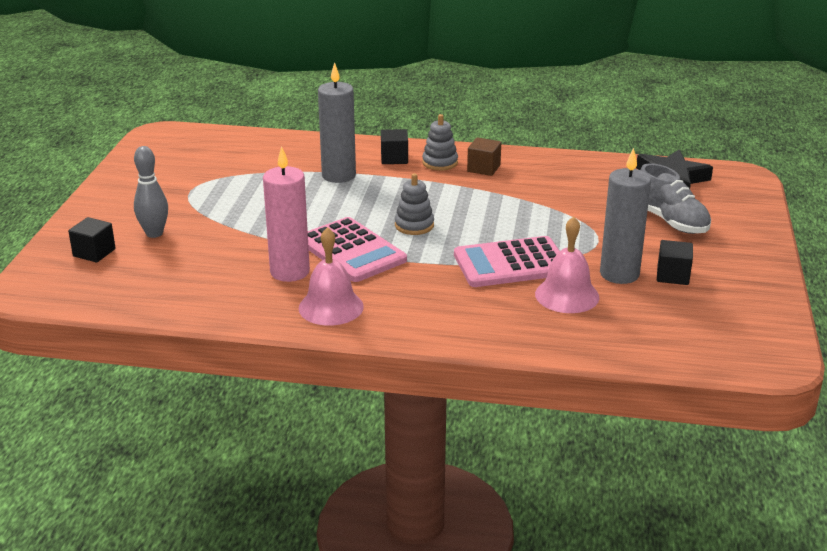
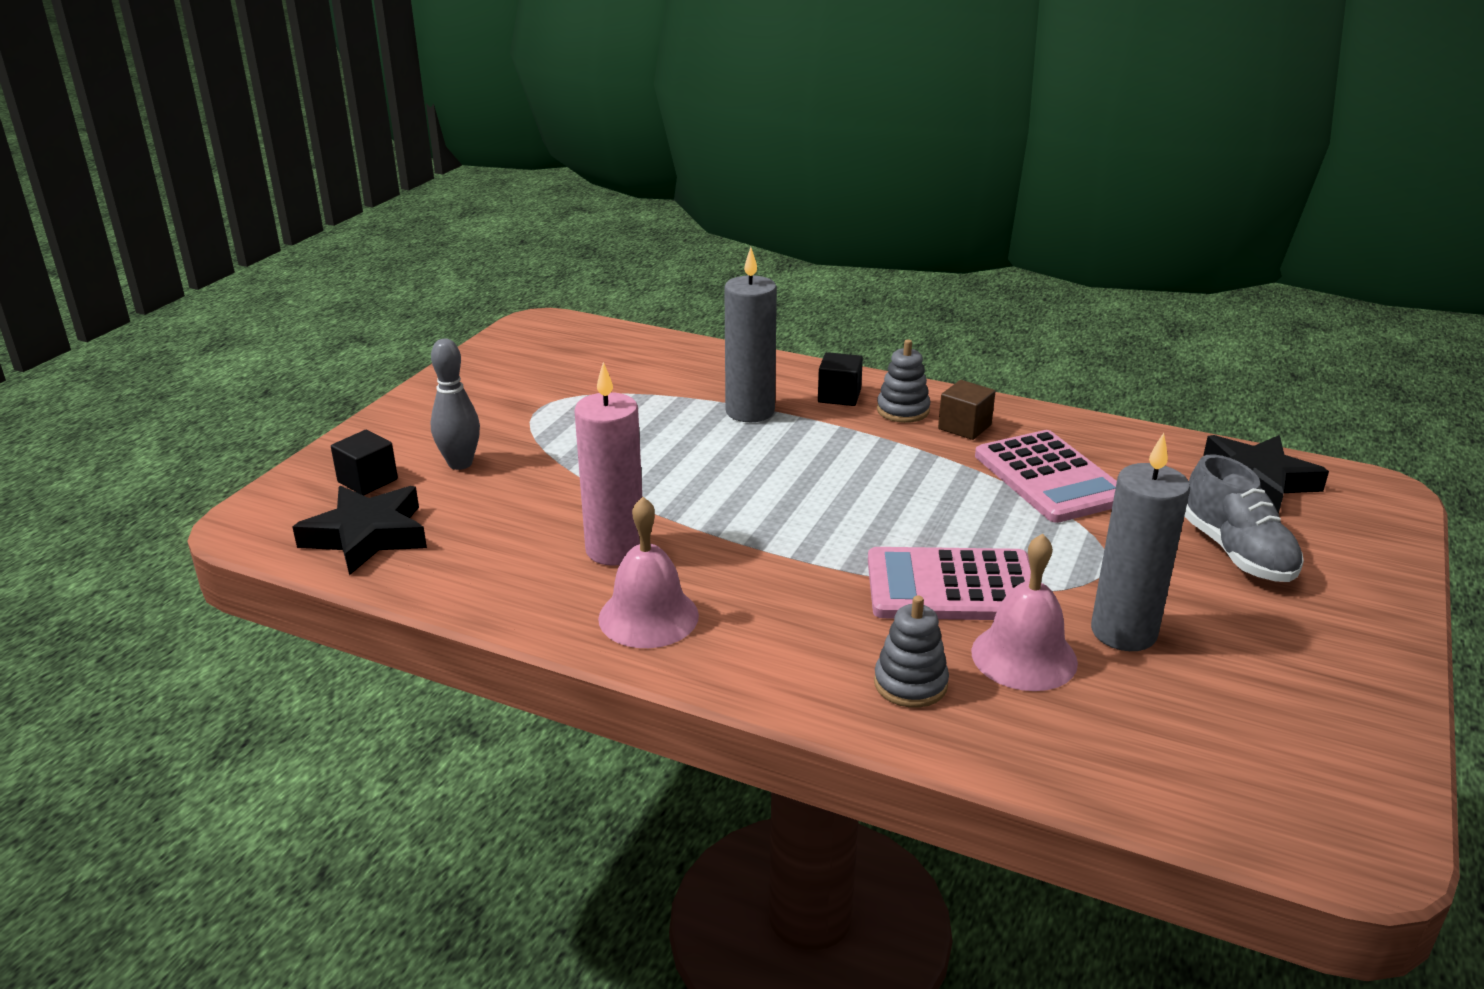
camera: 15 degrees right, 0 degrees up
pink calculator [308,217,407,282] -> pink calculator moved to [975,430,1117,523]
grey stacking toy [395,173,434,235] -> grey stacking toy moved to [874,596,949,708]
black cube [657,240,693,285] -> none
none -> black star [293,486,427,575]

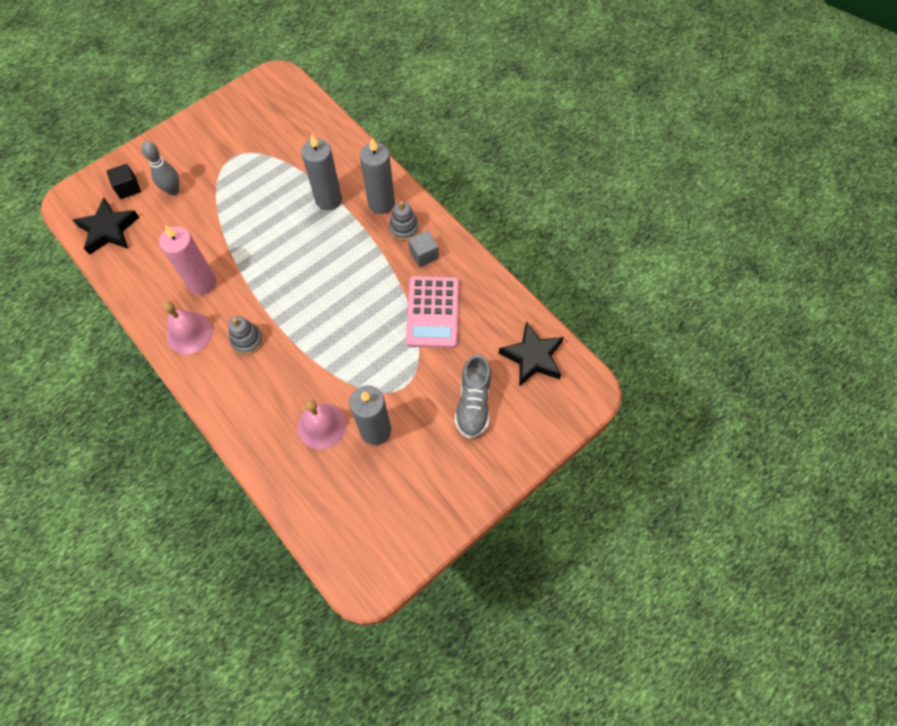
camera: 25 degrees right, 35 degrees up
black cube [818,352,863,406] -> grey candle [360,138,395,214]
pink calculator [868,547,1031,620] -> none
grey stacking toy [874,596,949,708] -> grey stacking toy moved to [228,316,263,355]
brown cube [938,380,995,440] -> grey cube [408,230,439,267]

